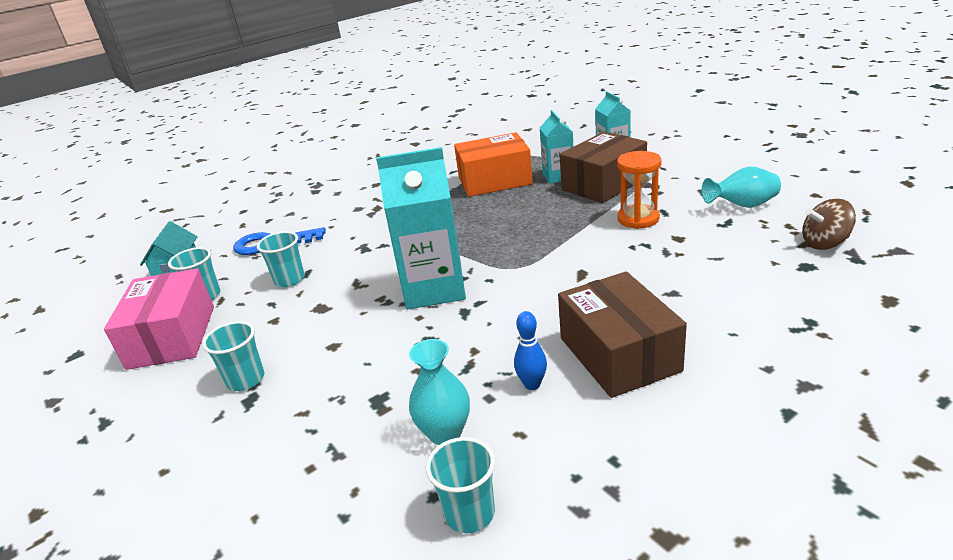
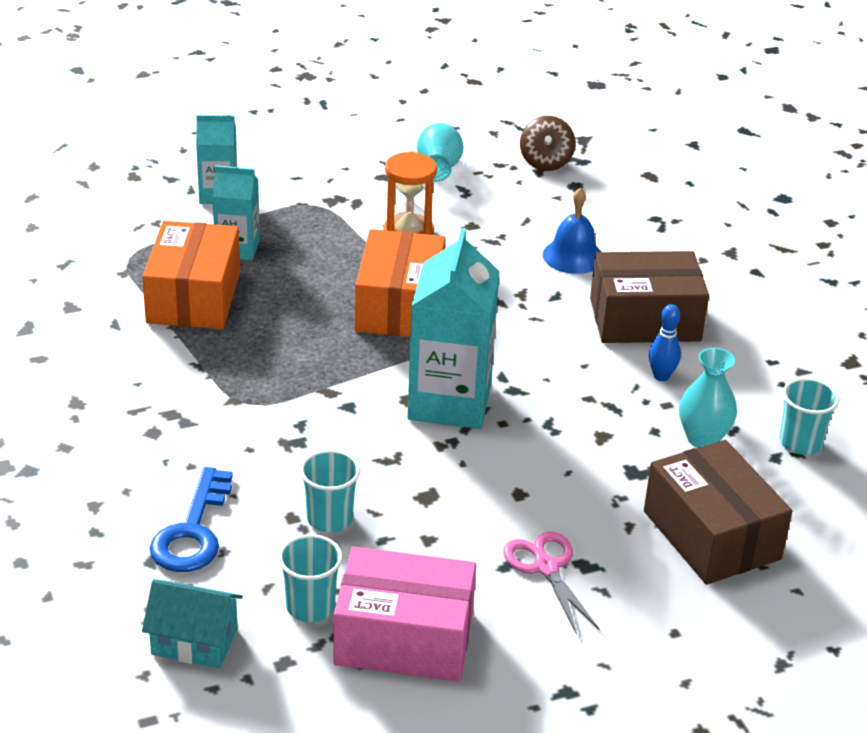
camera: 80 degrees left, 5 degrees up
turquoise cup [202,321,265,391] -> pink scissors [503,531,600,635]
brown box [560,132,647,203] -> brown box moved to [644,440,792,585]
none -> orange box [355,229,446,337]
none -> blue bell [543,187,601,274]

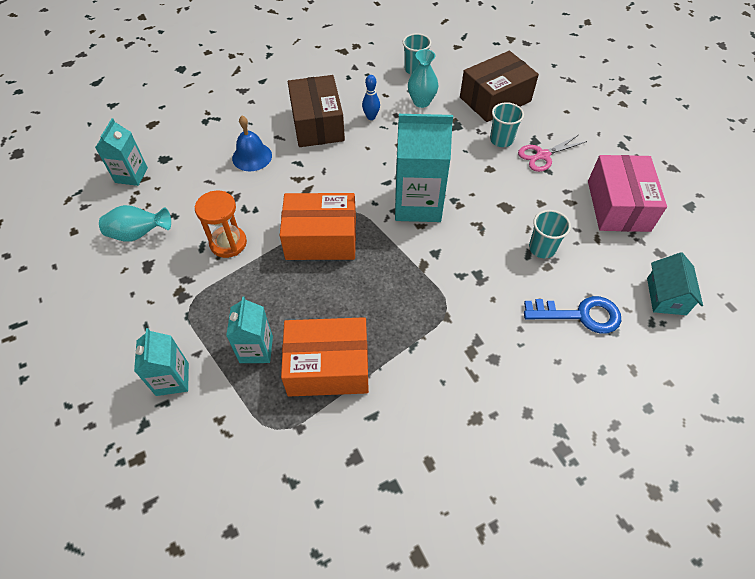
camera: 95 degrees left, 20 degrees up
turquoise cup [278,534,342,622] -> turquoise cup moved to [490,102,524,147]
brown spinning top [520,116,576,171] -> turquoise carton [95,118,148,186]

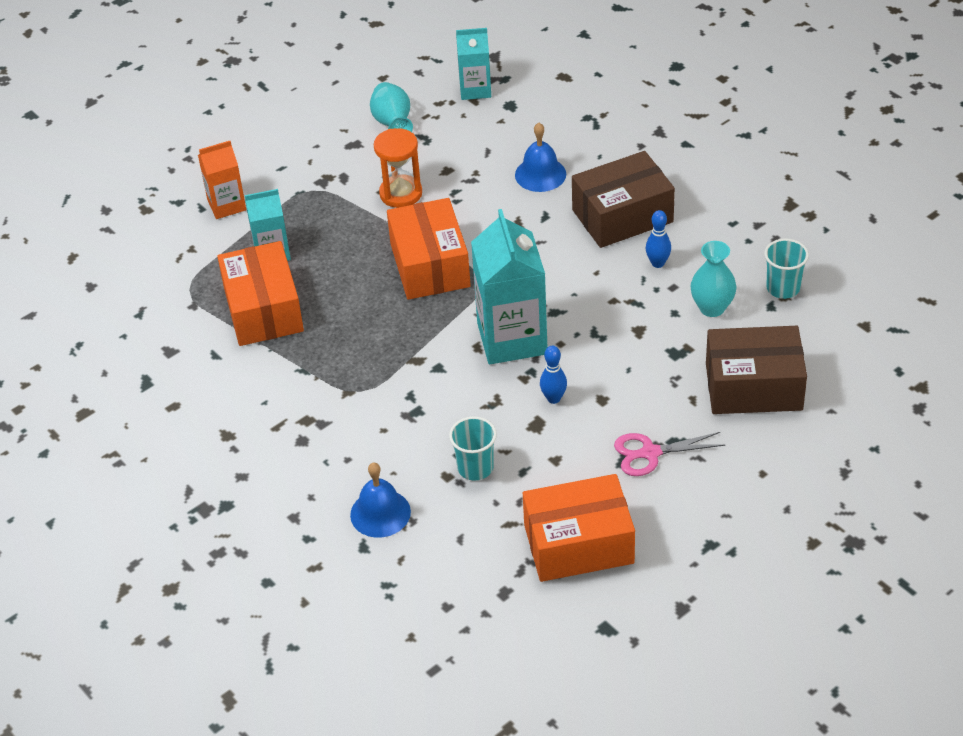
camera: 80 degrees right, 10 degrees down
turquoise carton [134,328,189,396] -> orange carton [198,141,246,219]
brown box [460,51,539,122] -> brown box turned 45 degrees counterclockwise [706,326,807,414]
turquoise cup [490,102,524,147] -> none
pink scissors [518,135,587,172] -> pink scissors turned 60 degrees counterclockwise [614,432,725,476]
blue key [524,296,621,334] -> blue bell [350,463,411,538]
pink box [588,155,667,232] -> orange box [523,474,635,582]
turquoise house [647,252,703,315] -> none
none -> blue bowling pin [540,346,567,404]

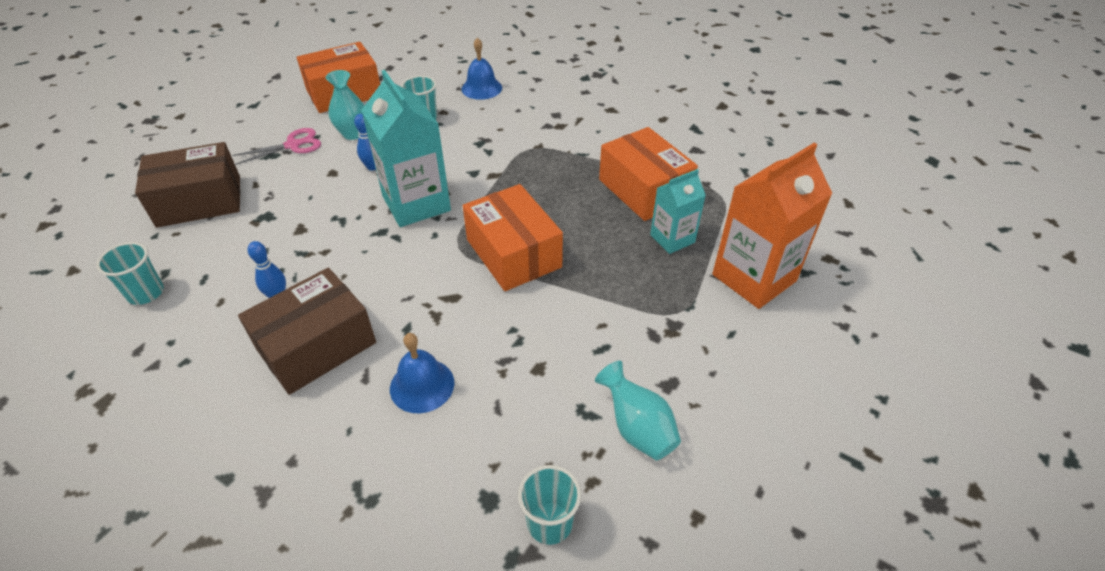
camera: 160 degrees right, 0 degrees up
orange carton [198,141,246,219] -> orange carton [712,143,832,309], size x1.75
orange hourglass [374,128,422,208] -> none
turquoise carton [456,28,491,100] -> turquoise cup [518,465,582,545]
turquoise vase [691,241,737,317] -> turquoise vase moved to [326,70,364,140]

